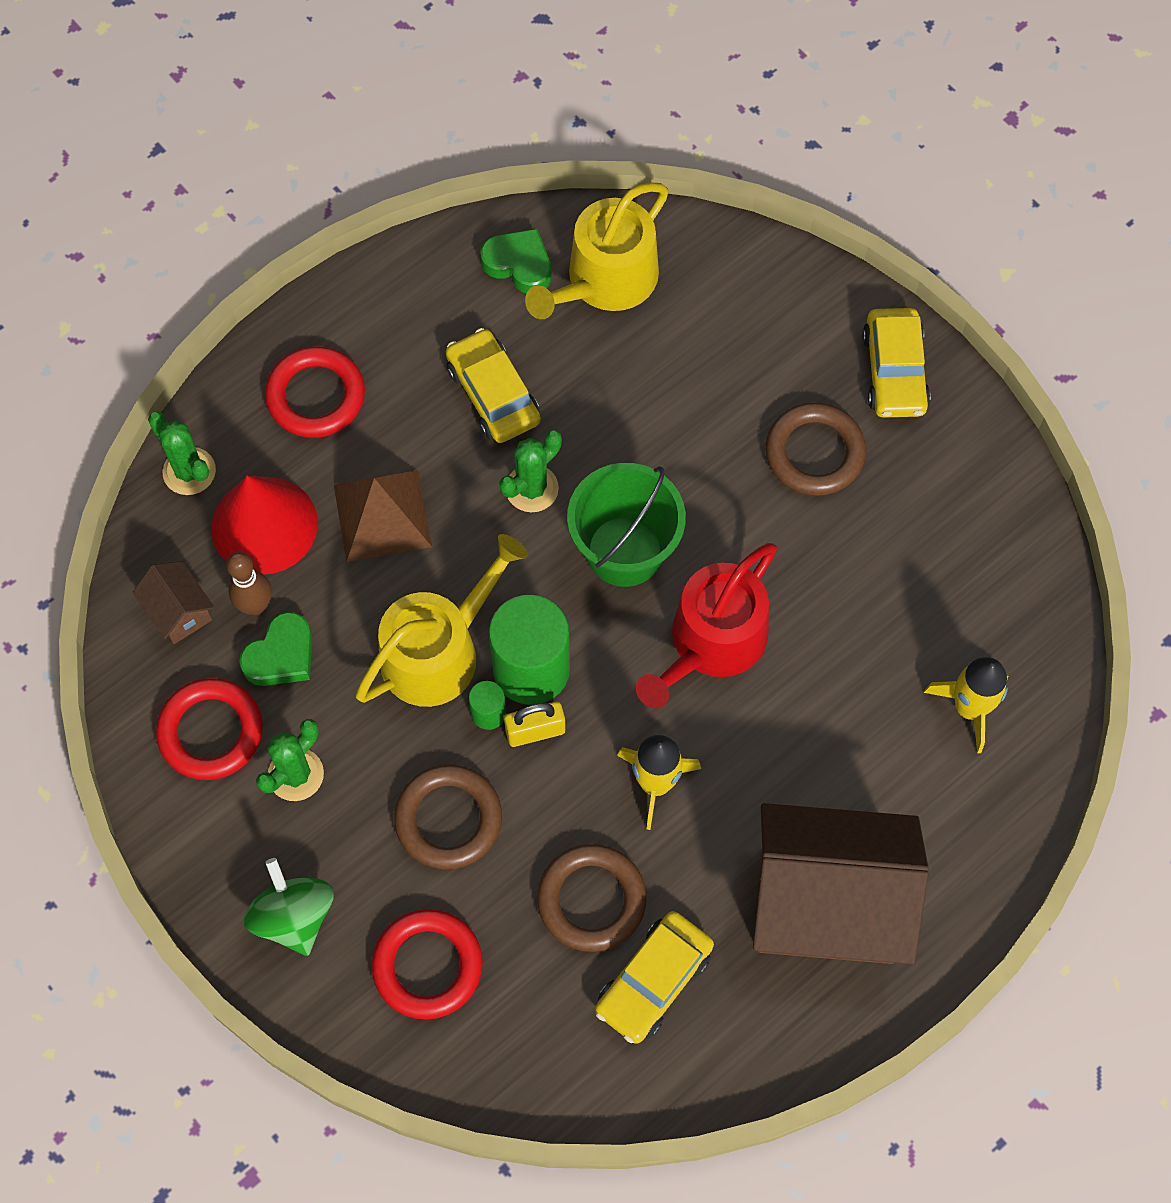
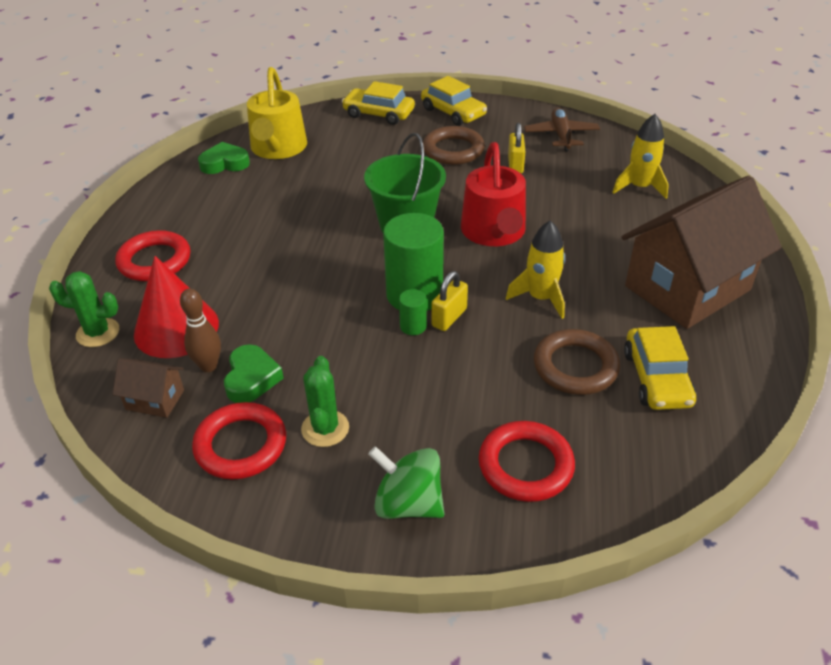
camera: 40 degrees left, 25 degrees down
brown pyramid [334,470,432,562] -> none
yellow watering can [355,534,528,707] -> none
brown ring [394,765,502,869] -> none
yellow car [446,328,541,443] -> yellow car moved to [342,81,415,125]
green cactus [499,430,562,512] -> none
none -> yellow padlock [508,123,525,173]
none -> brown plane [524,108,600,151]

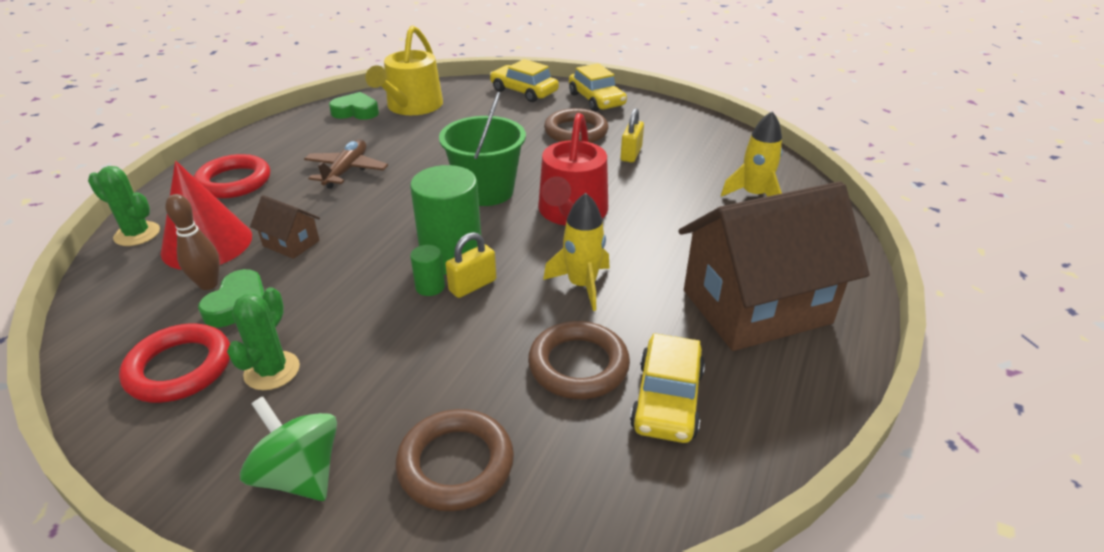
camera: 15 degrees right, 5 degrees down
brown house [113,358,184,418] -> brown house moved to [250,195,320,259]
red ring [479,421,575,502] -> brown ring [395,409,514,511]
brown plane [524,108,600,151] -> brown plane moved to [304,140,388,189]

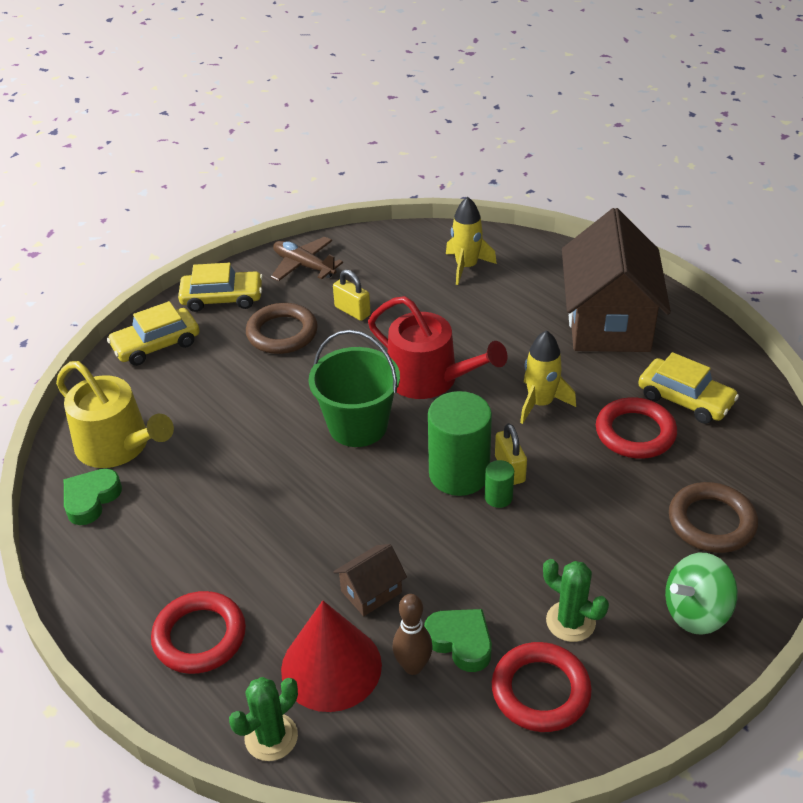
camera: 65 degrees left, 5 degrees up
brown plane [304,140,388,189] -> brown plane moved to [271,236,343,281]
brown ring [528,321,630,399] -> red ring [596,397,677,459]

